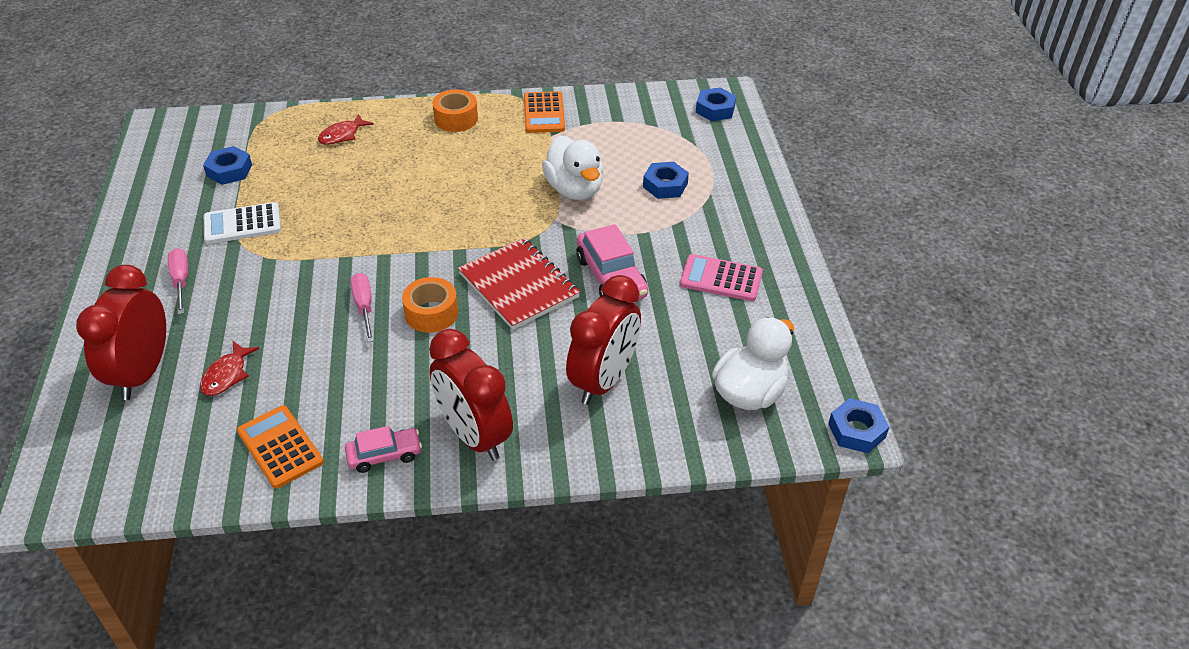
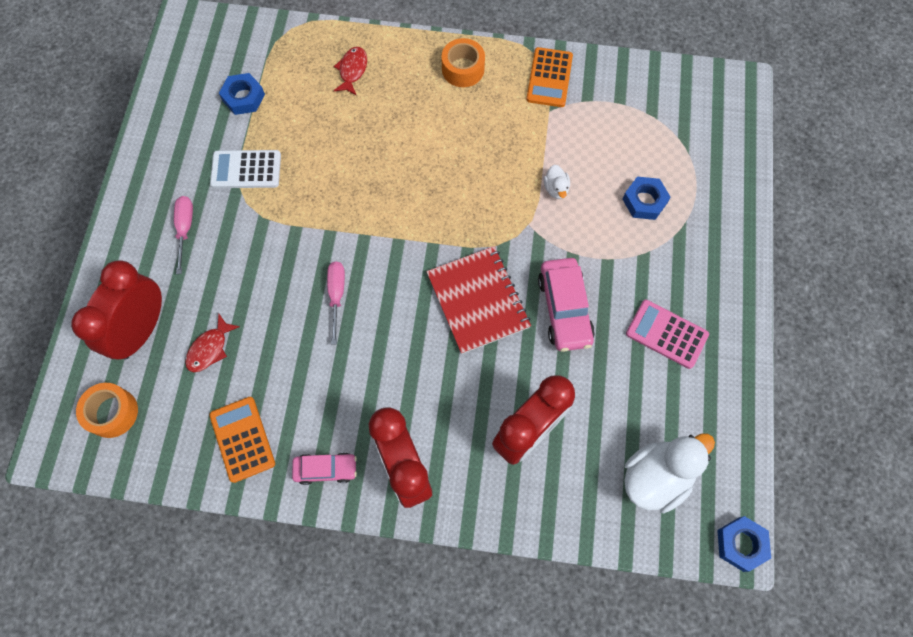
camera: 15 degrees right, 25 degrees up
red fish [318,114,373,145] -> red fish turned 135 degrees clockwise [334,47,367,96]
orange tape [402,277,458,333] -> orange tape moved to [76,383,138,438]
white duck [542,136,603,200] -> white duck [544,165,570,199], size x0.47
blue nut [696,88,736,121] -> none

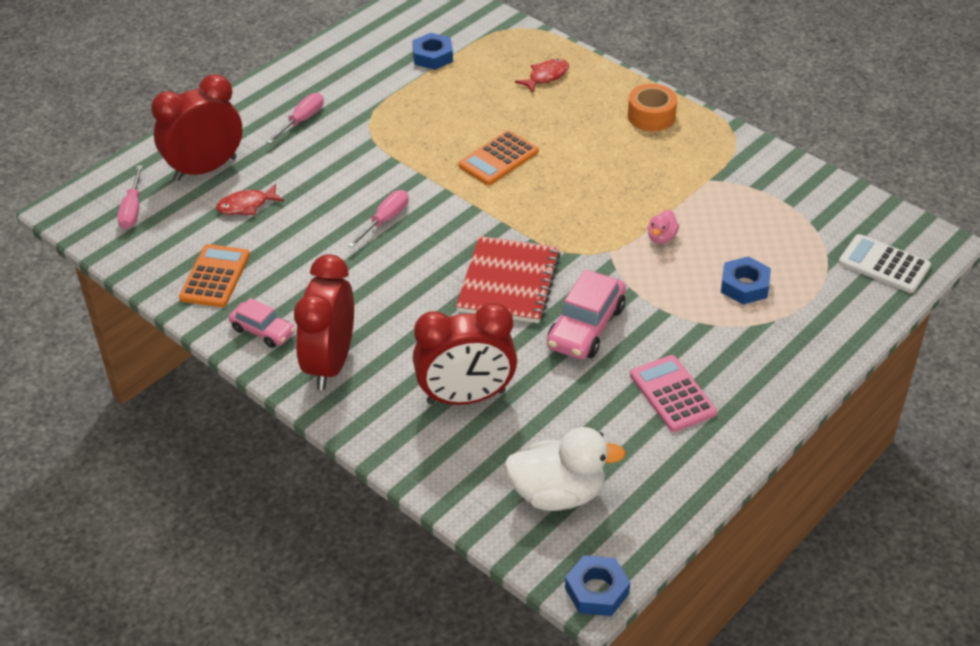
camera: 35 degrees right, 25 degrees down
orange tape [76,383,138,438] -> pink screwdriver [117,165,143,229]
white calculator [210,150,281,188] -> white calculator moved to [838,234,931,293]
orange calculator [526,47,573,107] -> orange calculator moved to [459,130,539,185]
white duck [544,165,570,199] -> pink duck [648,210,679,244]

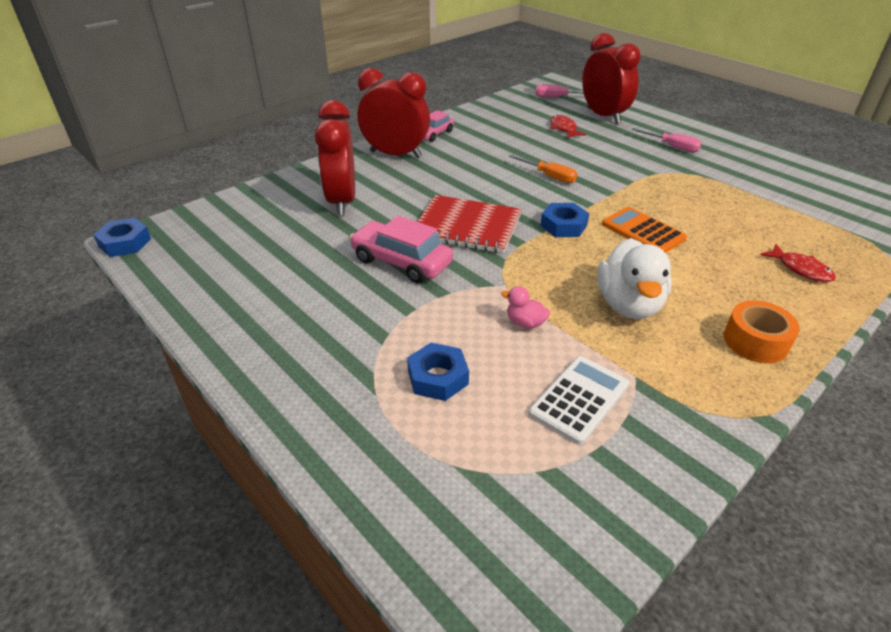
camera: 95 degrees right, 5 degrees down
orange calculator [179,244,250,307] -> none
pink screwdriver [348,190,409,248] -> orange screwdriver [509,155,577,183]
blue nut [412,33,453,70] -> blue nut moved to [540,203,589,237]
white duck [504,427,626,511] -> white duck moved to [597,238,672,319]
pink calculator [630,355,717,432] -> none
white calculator [838,234,931,293] -> white calculator moved to [528,356,629,445]

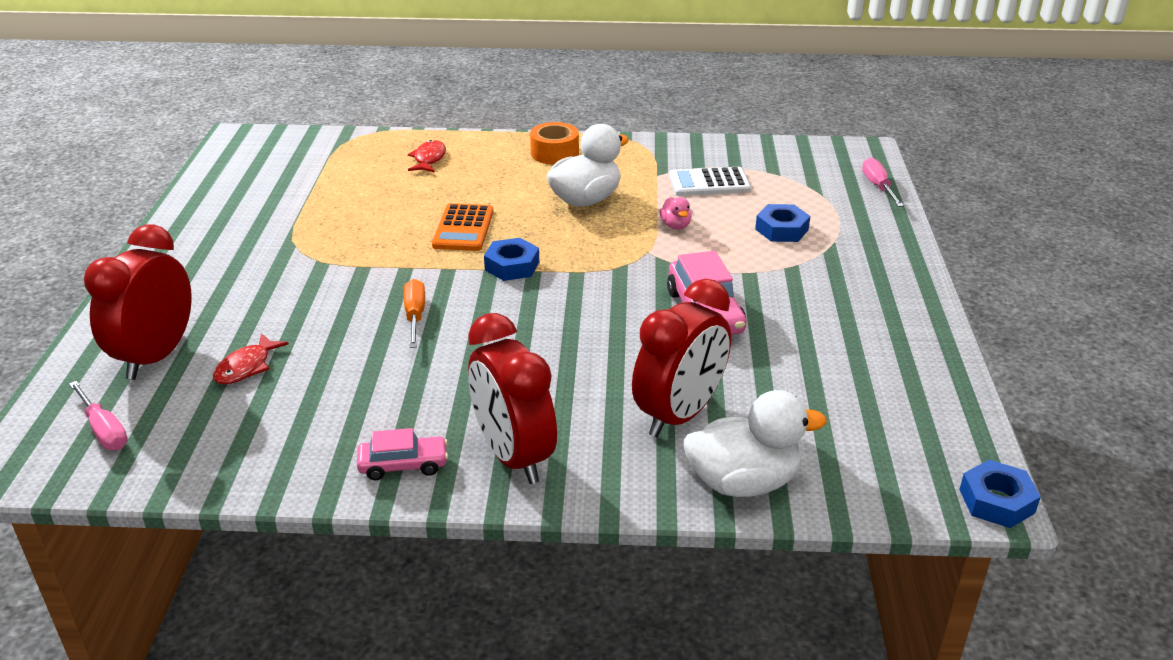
camera: 135 degrees left, 5 degrees down
red notebook [418,195,522,254] -> none
pink screwdriver [632,128,702,152] -> pink screwdriver moved to [862,157,904,207]
none -> white duck [683,390,827,497]

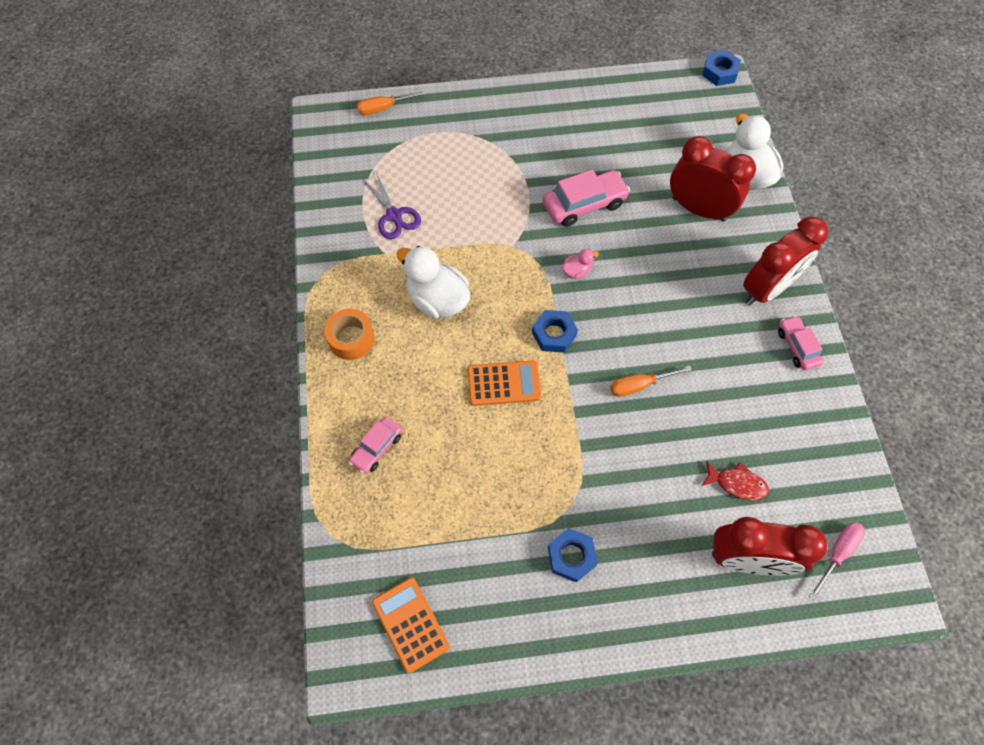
camera: 100 degrees left, 30 degrees up
red fish [408,140,446,173] -> pink car [348,417,402,474]
pink duck [659,197,692,230] -> pink duck moved to [562,249,599,279]
white calculator [669,167,751,196] -> purple scissors [362,172,421,239]
blue nut [755,204,810,242] -> blue nut moved to [548,528,598,582]
pink screwdriver [862,157,904,207] -> orange screwdriver [357,91,427,115]
none -> orange calculator [372,577,450,673]

